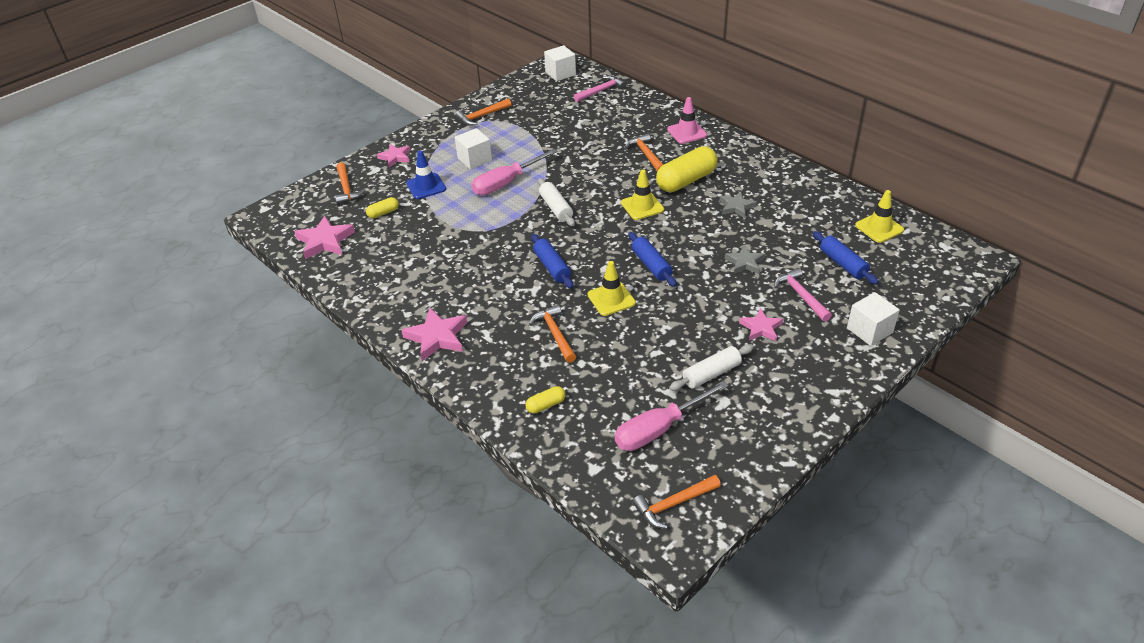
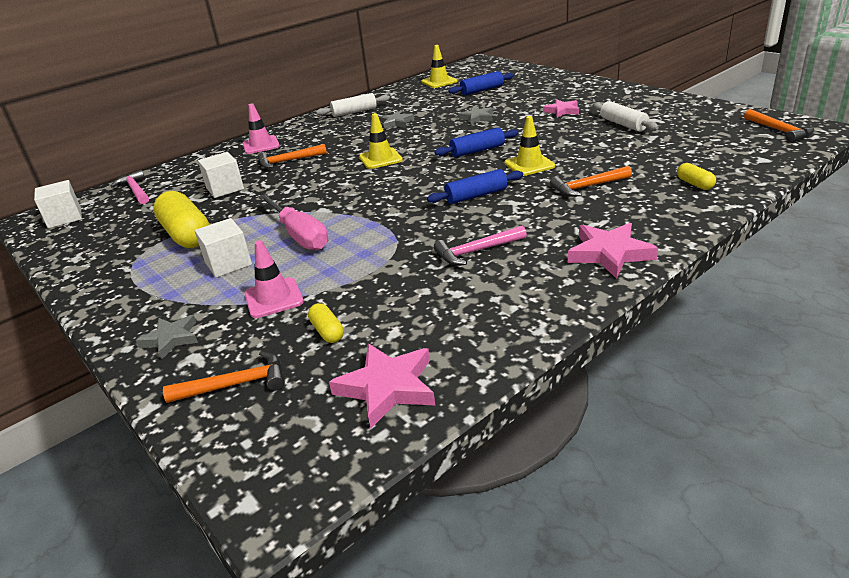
camera: 85 degrees left, 10 degrees down
pink star [377,144,411,167] -> grey star [136,315,198,359]
blue traffic cone [406,150,446,199] -> pink traffic cone [244,240,304,318]
orange hammer [455,99,511,126] -> none
white rolling pin [538,178,575,226] -> white rolling pin moved to [316,93,390,117]
pink screwdriver [615,381,728,451] -> none
yellow capsule [656,146,718,192] -> yellow capsule moved to [153,191,210,248]
pink hammer [774,268,832,322] -> pink hammer moved to [434,226,527,265]
white cube [847,292,900,346] -> white cube moved to [198,152,244,198]

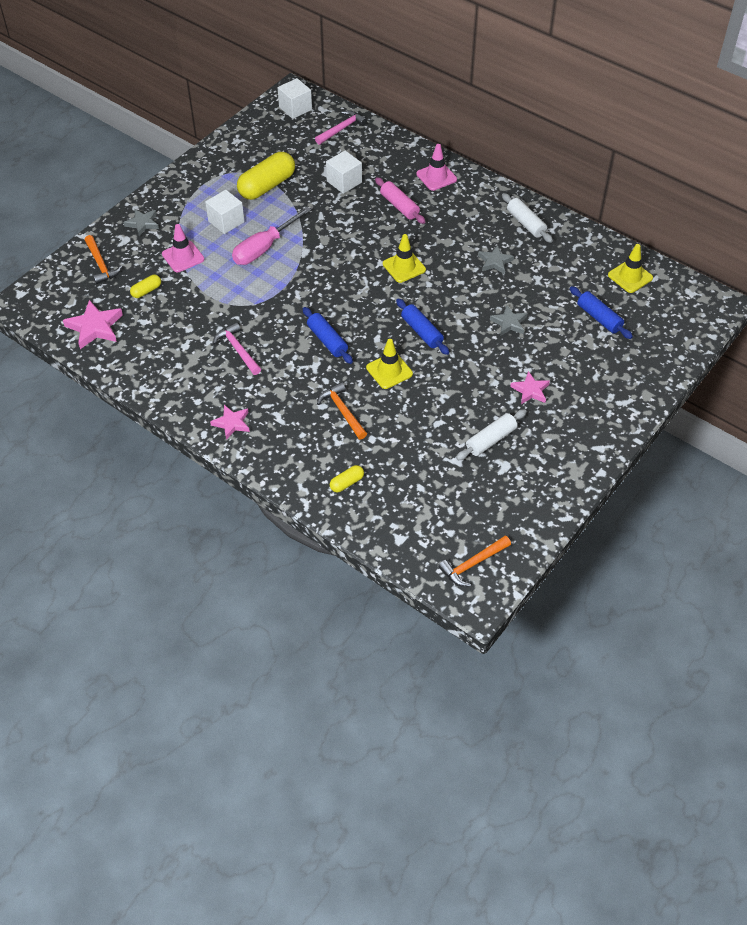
camera: 75 degrees right, 20 degrees up
orange hammer [258,144,327,168] -> pink rolling pin [375,177,425,224]
pink star [568,223,658,279] -> pink star [210,405,250,440], size x0.65

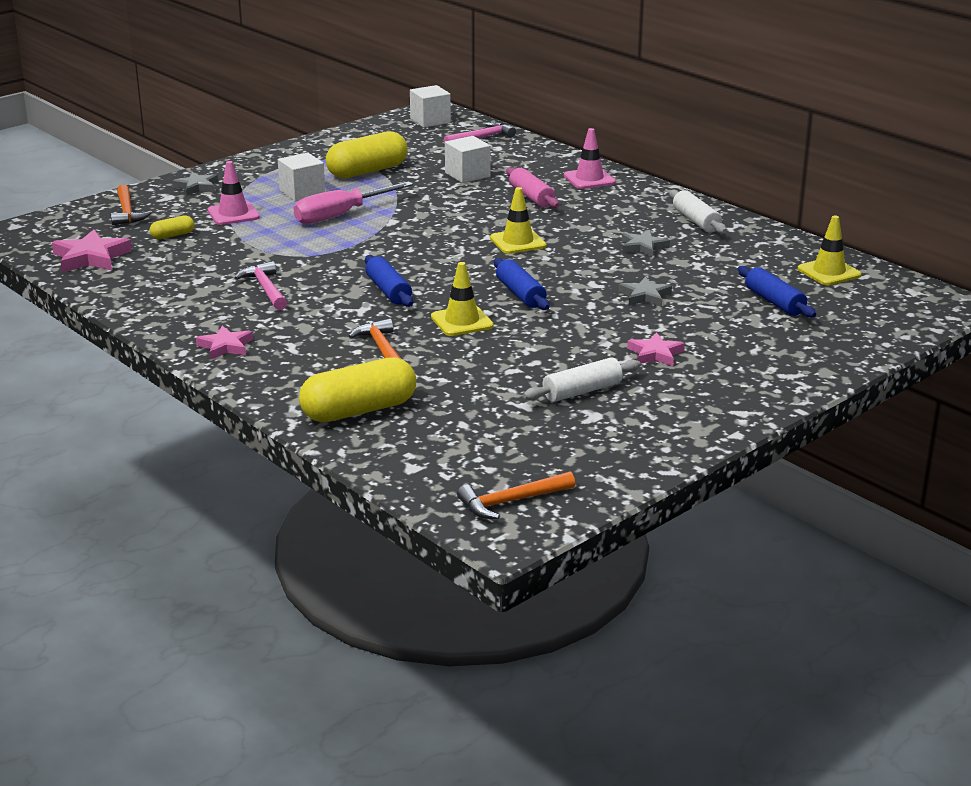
camera: 10 degrees right, 25 degrees down
yellow capsule [330,465,364,492] -> yellow capsule [299,357,416,422], size x2.14

